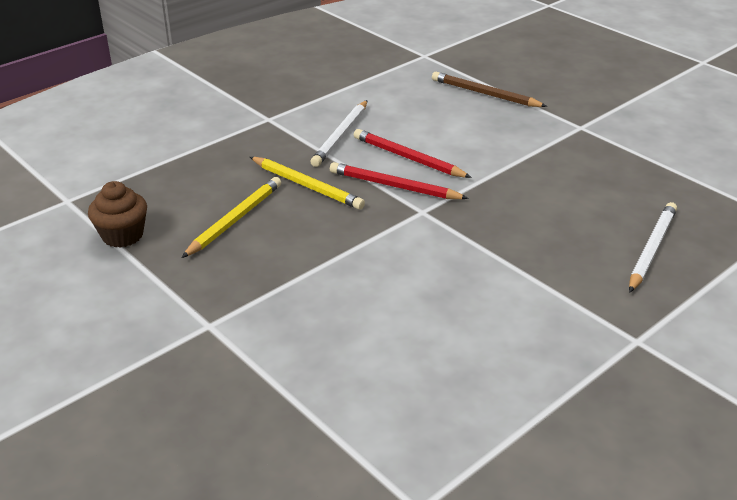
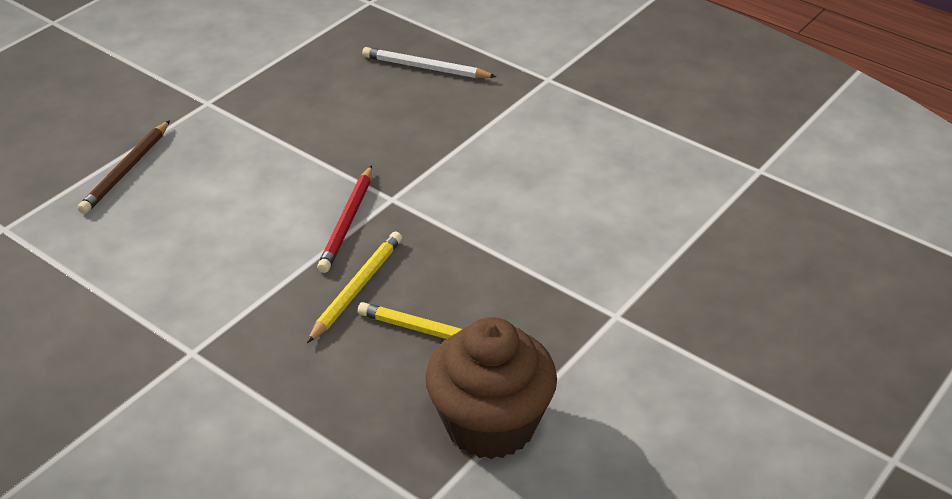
camera: 100 degrees left, 5 degrees up
brown cupcake [88,181,147,248] -> brown cupcake [425,317,557,459], size x1.83
white pencil [310,100,368,167] -> none
red pencil [354,129,472,178] -> none

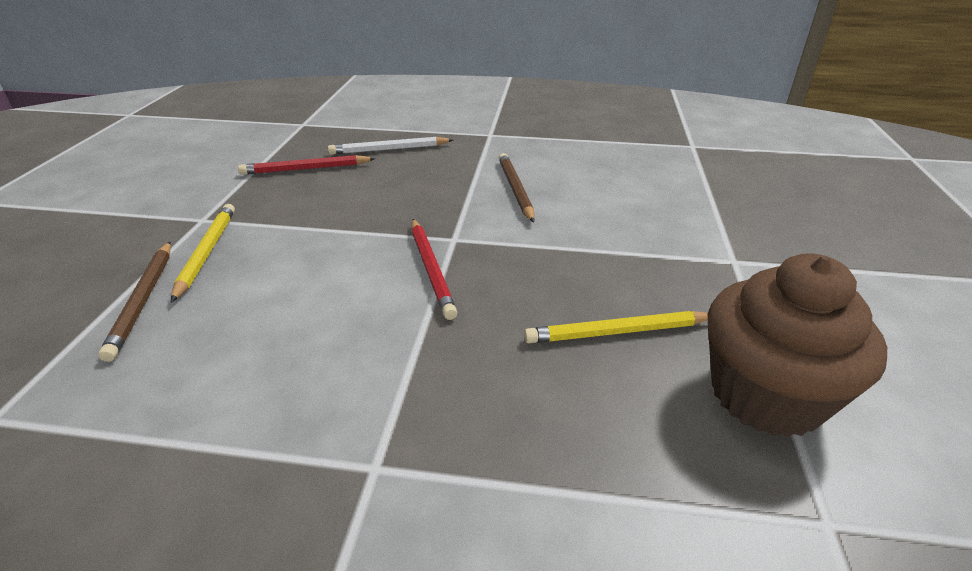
camera: 30 degrees left, 5 degrees down
yellow pencil [307,232,402,343] -> yellow pencil moved to [171,204,235,302]
none -> red pencil [238,155,376,175]
none -> brown pencil [499,153,535,223]

